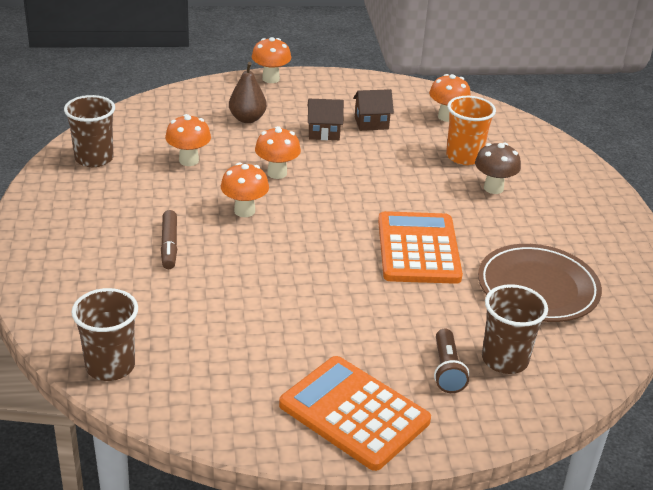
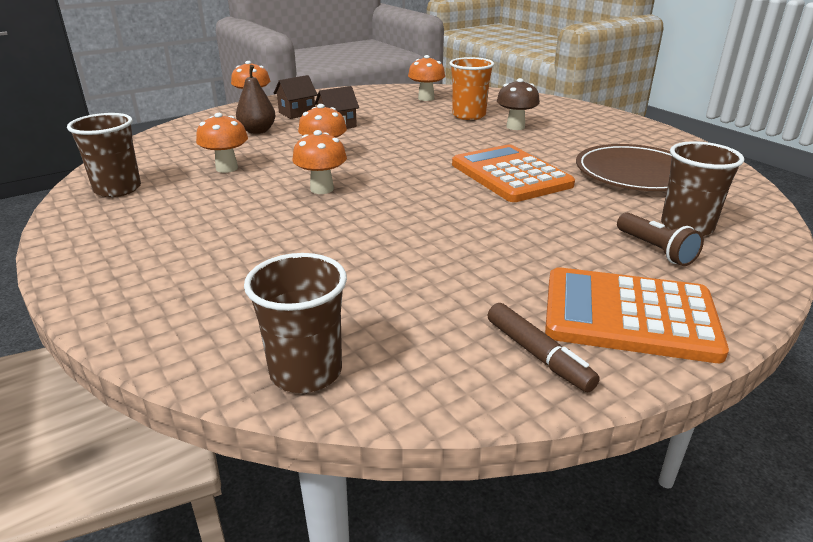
camera: 25 degrees left, 5 degrees down
brown marker [161,210,177,269] -> brown marker moved to [488,303,600,392]
brown house [353,89,394,131] -> brown house moved to [274,75,318,119]

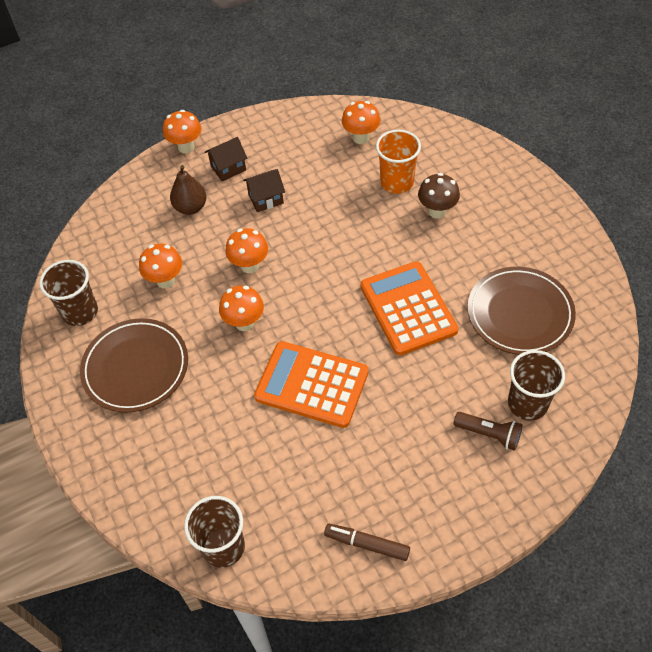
camera: 10 degrees right, 25 degrees up
brown marker [488,303,600,392] -> brown marker turned 135 degrees clockwise [324,524,410,561]
orange calculator [545,267,729,363] -> orange calculator moved to [254,341,369,428]
brown flashlight [617,213,704,266] -> brown flashlight turned 45 degrees counterclockwise [454,412,523,451]
none -> brown plate [80,318,188,413]

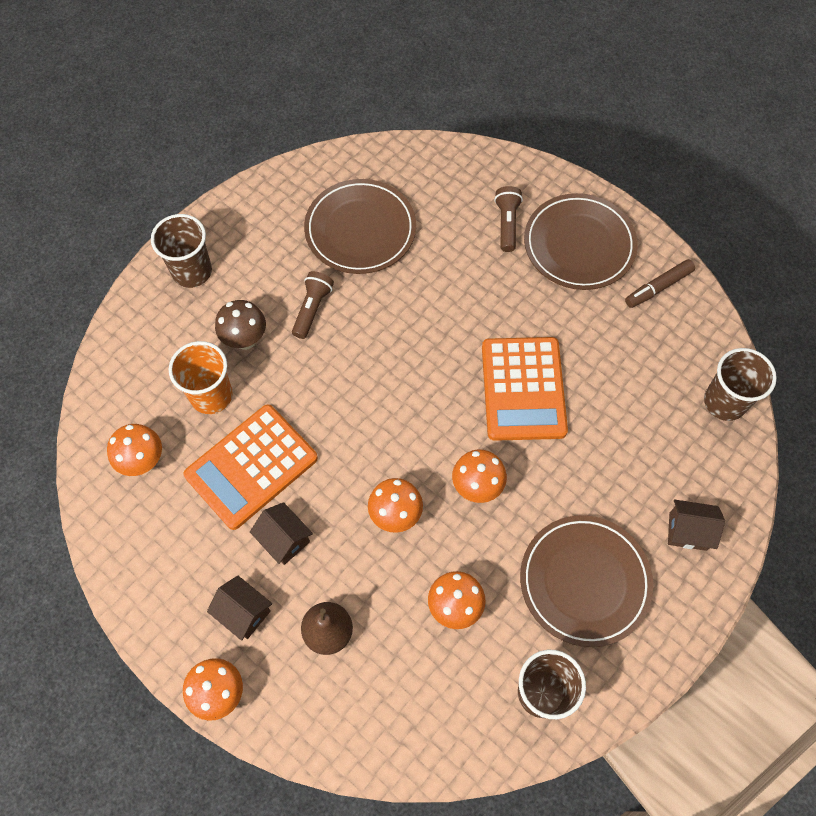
camera: 115 degrees left, 10 degrees up
brown marker [324,524,410,561] -> brown marker turned 60 degrees clockwise [625,259,695,308]
orange calculator [361,261,458,356] -> orange calculator moved to [184,405,318,530]
brown cup [508,350,565,421] -> brown cup moved to [151,214,212,288]
none -> brown flashlight [292,271,334,339]
none -> brown plate [524,193,638,290]
none -> brown house [668,499,725,551]

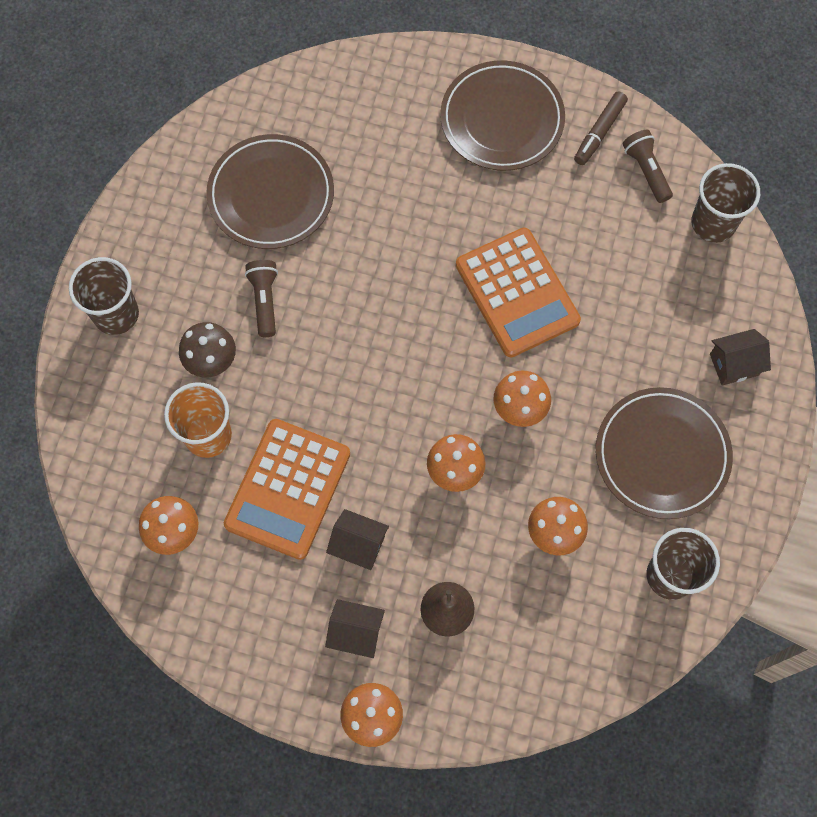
camera: 25 degrees left, 5 degrees up
brown flashlight [494,186,523,252] -> brown flashlight moved to [622,130,673,203]

